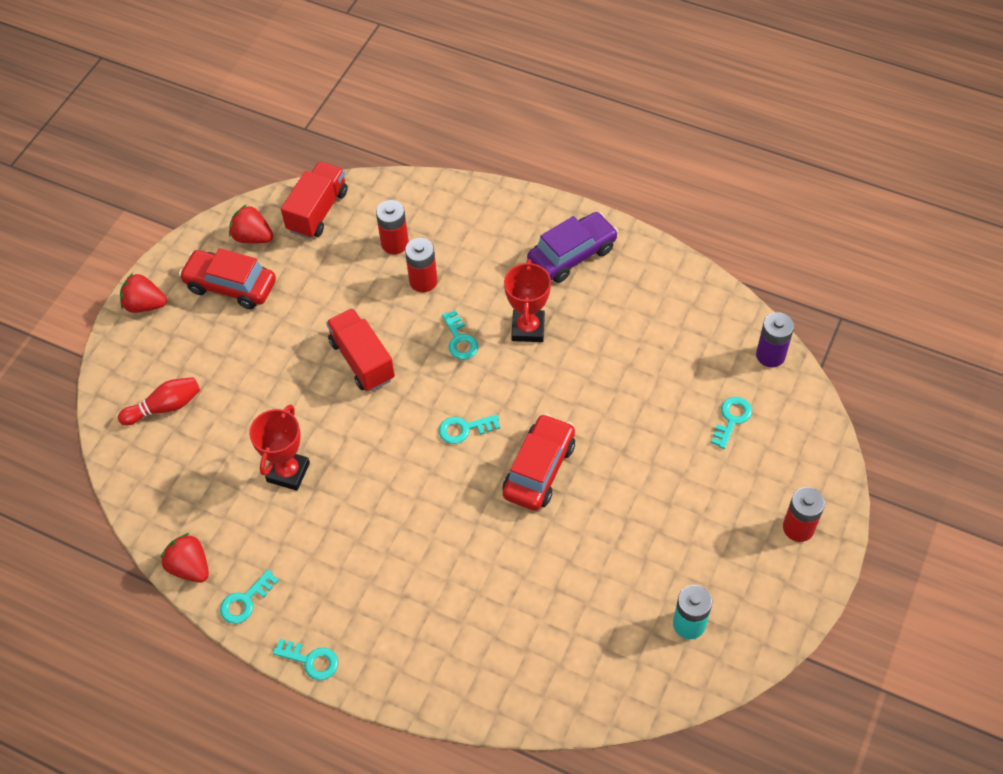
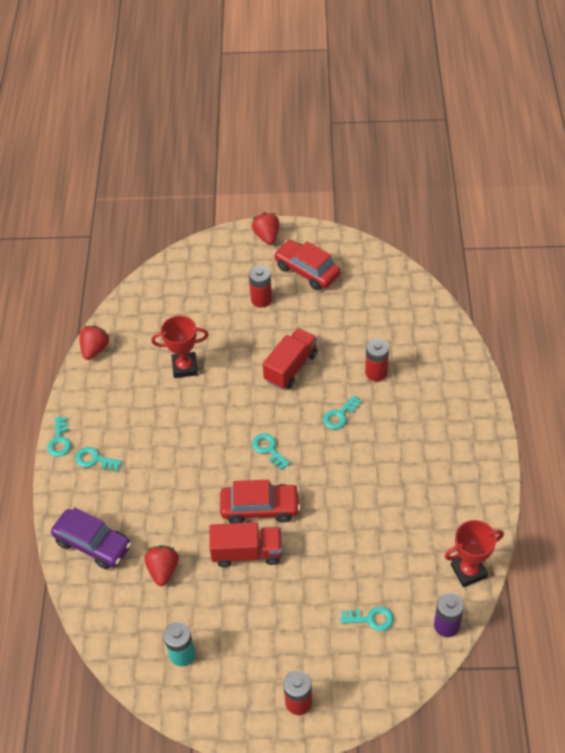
camera: 65 degrees right, 5 degrees down
red bowling pin [118,377,200,425] -> none
red car [179,248,276,309] -> red car turned 45 degrees counterclockwise [274,240,341,290]
turquoise key [220,570,279,624] -> turquoise key moved to [75,447,122,471]
red strawberry [229,204,273,244] -> red strawberry moved to [145,545,179,586]
red truck [281,162,348,239] -> red truck moved to [209,522,282,567]
red battery [376,200,409,254] -> red battery moved to [249,266,272,308]
red trophy [504,259,551,342] -> red trophy moved to [445,520,504,587]
purple car [527,212,618,283] -> purple car moved to [51,507,132,569]

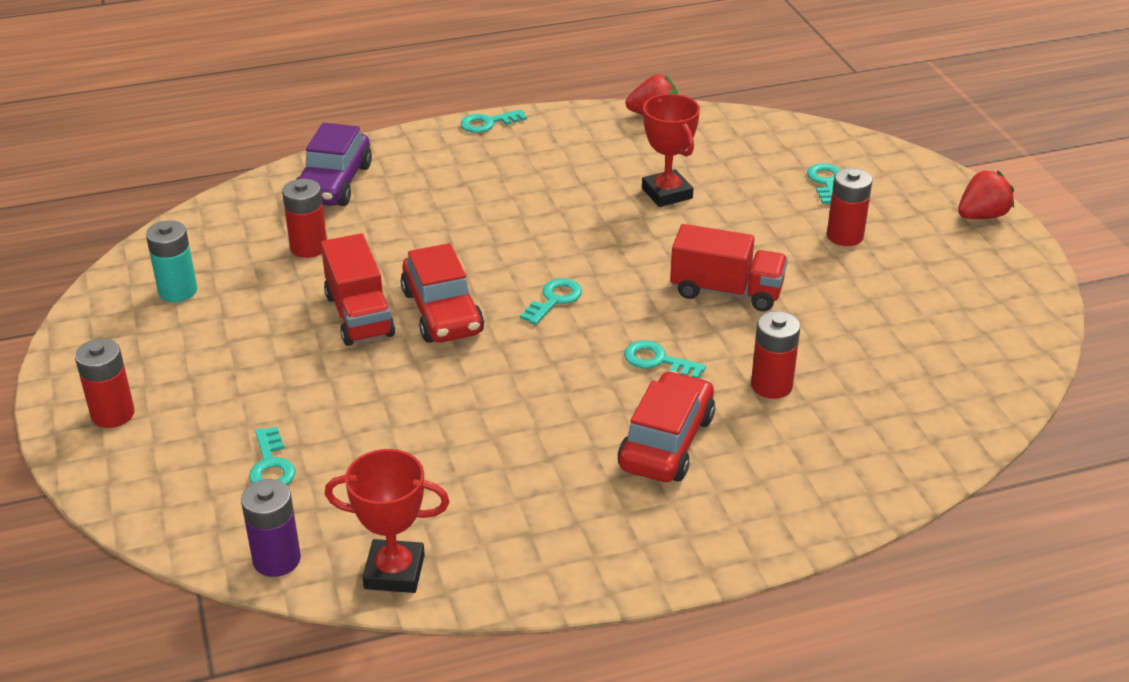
camera: 70 degrees right, 15 degrees down
turquoise key [75,447,122,471] -> turquoise key moved to [807,163,840,204]
red strawberry [145,545,179,586] -> red battery [282,179,327,258]
red car [274,240,341,290] -> red car moved to [618,371,715,482]
red trophy [445,520,504,587] -> red trophy turned 45 degrees counterclockwise [325,449,450,593]

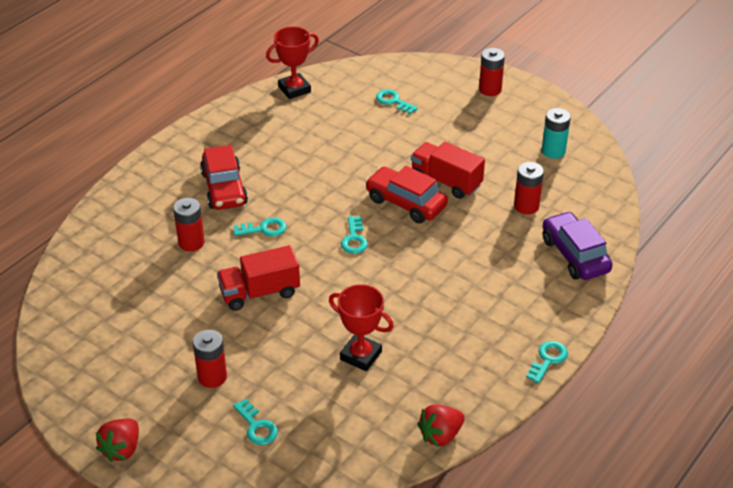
camera: 145 degrees right, 5 degrees up
purple battery [241,479,301,577] -> none

